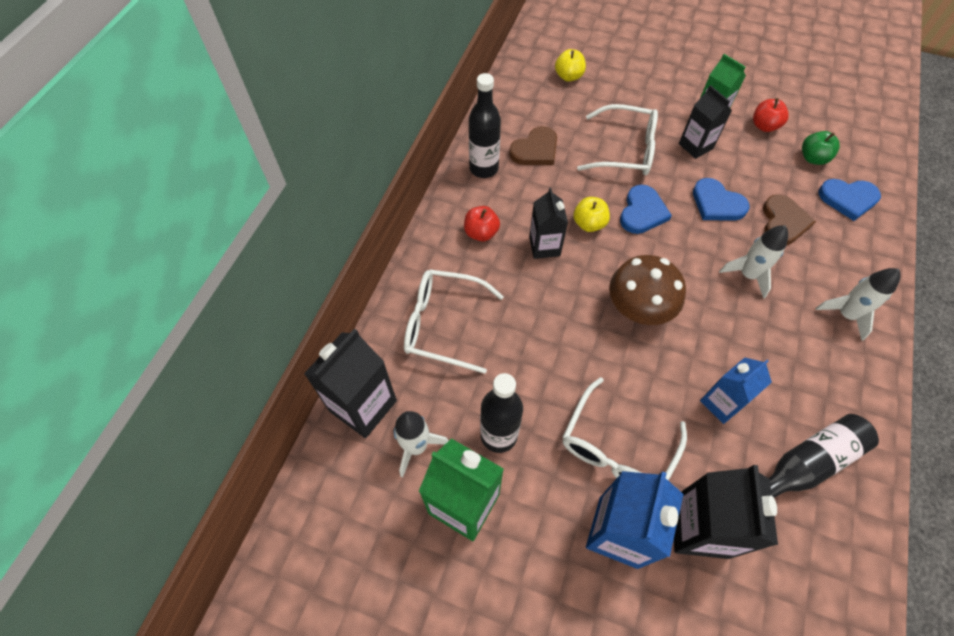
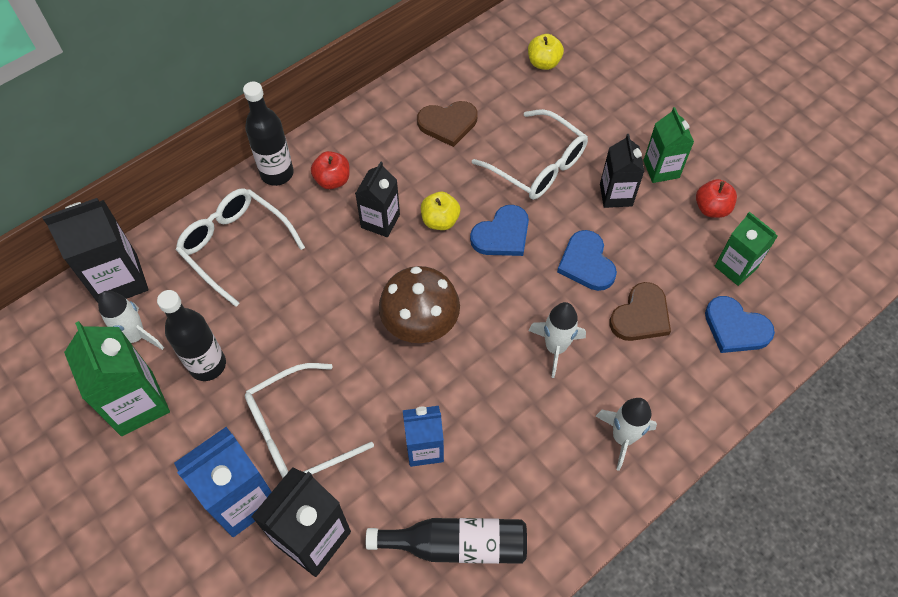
camera: 30 degrees right, 0 degrees up
black bottle [469,73,501,178] -> black bottle moved to [243,82,294,186]
green apple [802,131,840,165] -> green carton [715,212,778,286]

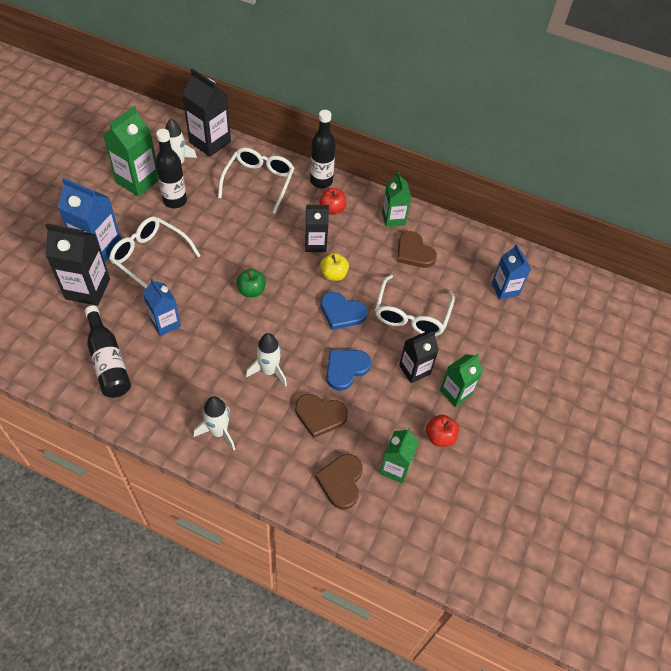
camera: 60 degrees right, 5 degrees down
brown mushroom [379,266,460,343] -> green apple [236,269,266,297]
yellow apple [528,34,564,70] -> blue carton [492,244,531,300]
blue heart [705,296,775,353] -> brown heart [315,454,363,509]
none -> green carton [382,172,411,227]

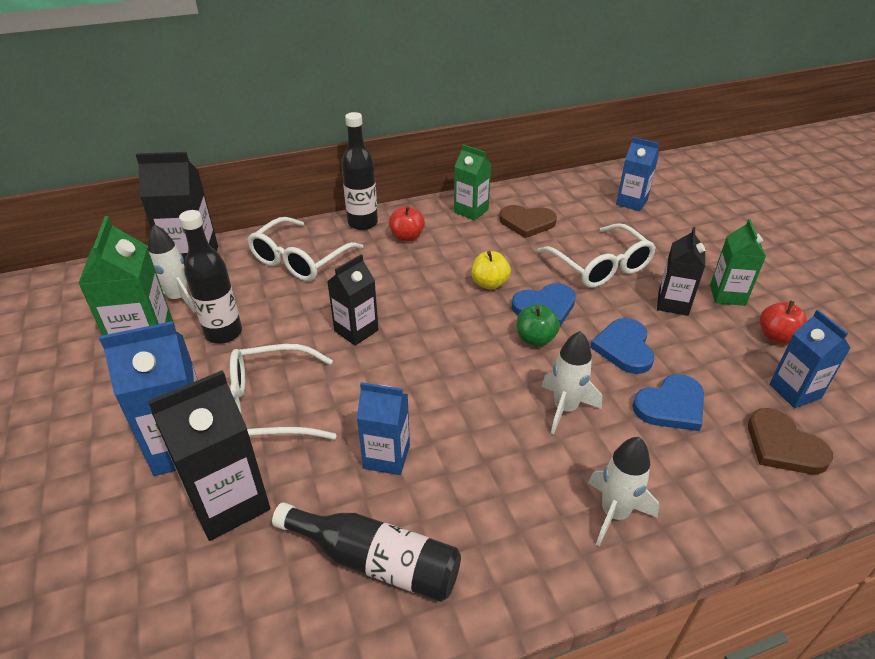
camera: 40 degrees left, 15 degrees down
white glasses [218,147,294,214] -> white glasses turned 120 degrees counterclockwise [247,217,363,281]
green apple [236,269,266,297] -> green apple moved to [517,304,560,346]
brown heart [295,394,348,438] -> blue heart [632,374,704,431]
black carton [305,205,329,252] -> black carton moved to [327,254,379,346]
green carton [379,428,419,484] -> blue carton [769,310,851,408]

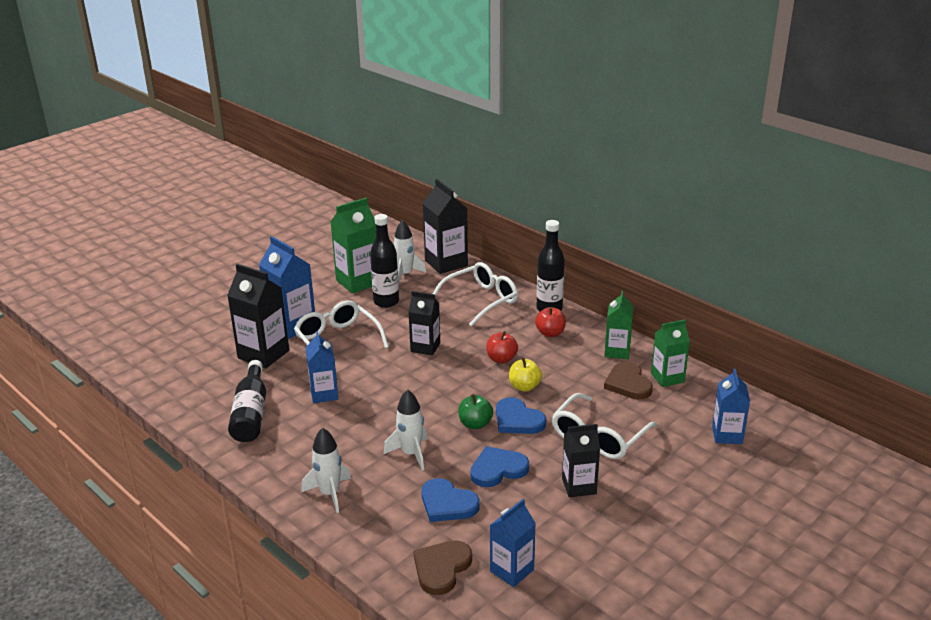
camera: 65 degrees right, 10 degrees down
white glasses [247,217,363,281] -> white glasses turned 135 degrees clockwise [433,262,518,327]
green carton [710,219,766,306] -> green carton moved to [651,320,690,387]
red apple [760,301,807,344] -> red apple moved to [486,331,518,363]

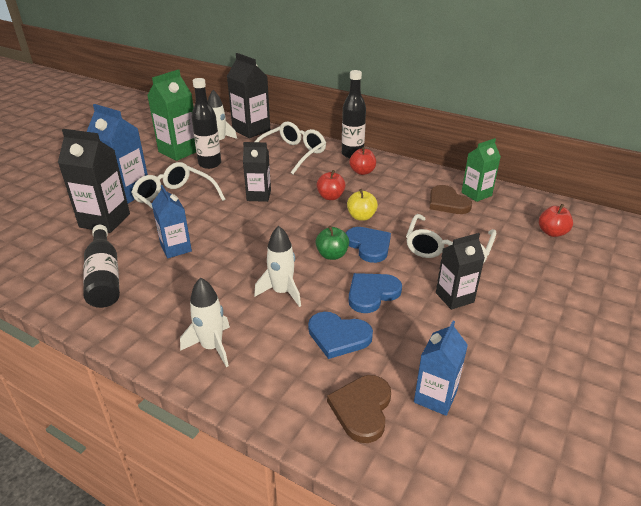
camera: 15 degrees left, 5 degrees up
blue heart [496,397,546,434] -> blue heart turned 150 degrees counterclockwise [346,227,391,263]
green carton [604,291,634,359] -> none
blue carton [712,368,750,444] -> red apple [539,204,573,237]

